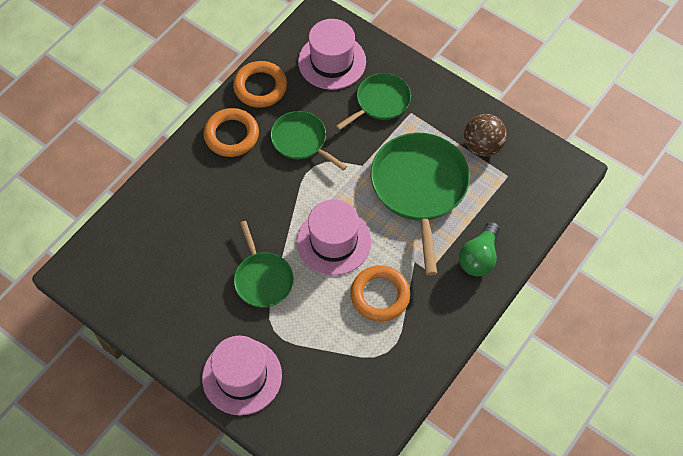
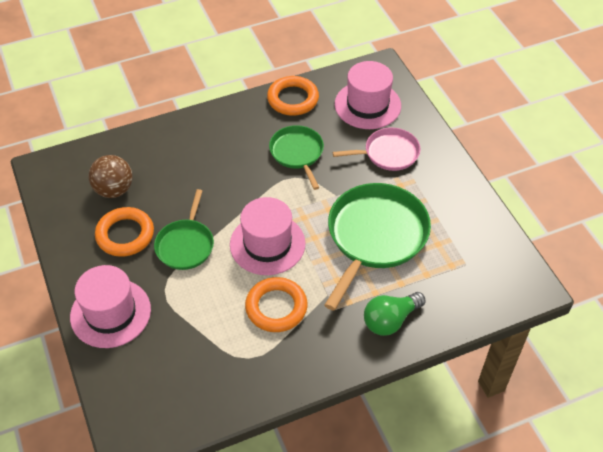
camera: 30 degrees right, 10 degrees down
orange ring [204,108,259,157] -> orange ring moved to [95,207,154,257]
green pan [336,73,411,130] -> pink pan [333,128,420,171]
brown ball [464,114,507,156] -> brown ball moved to [88,155,133,198]

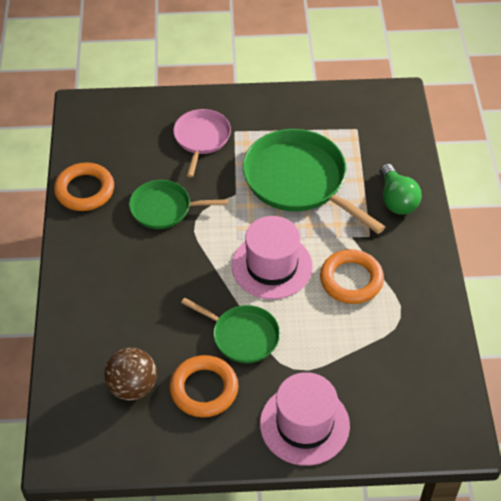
camera: 70 degrees left, 0 degrees up
pink hat [335,61,401,129] -> none

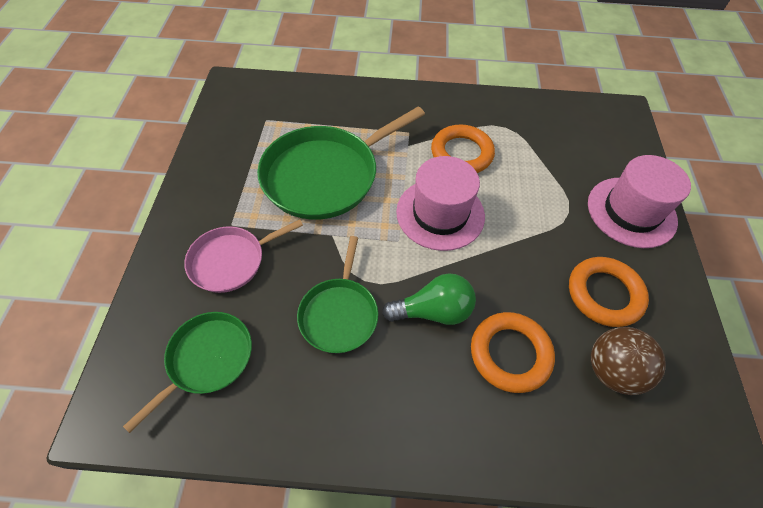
camera: 85 degrees left, 5 degrees up
orange ring [54,162,114,211] -> orange ring moved to [471,312,555,393]
pink pan [173,109,231,177] -> pink pan turned 45 degrees counterclockwise [184,220,303,293]
green pan [181,298,280,363] -> green pan moved to [123,312,252,433]
green light bulb [380,164,422,215] -> green light bulb moved to [382,273,476,325]

